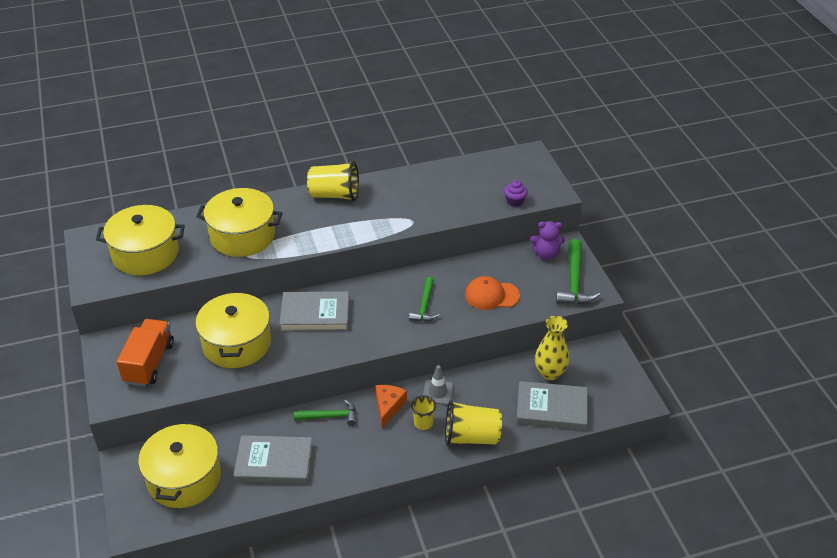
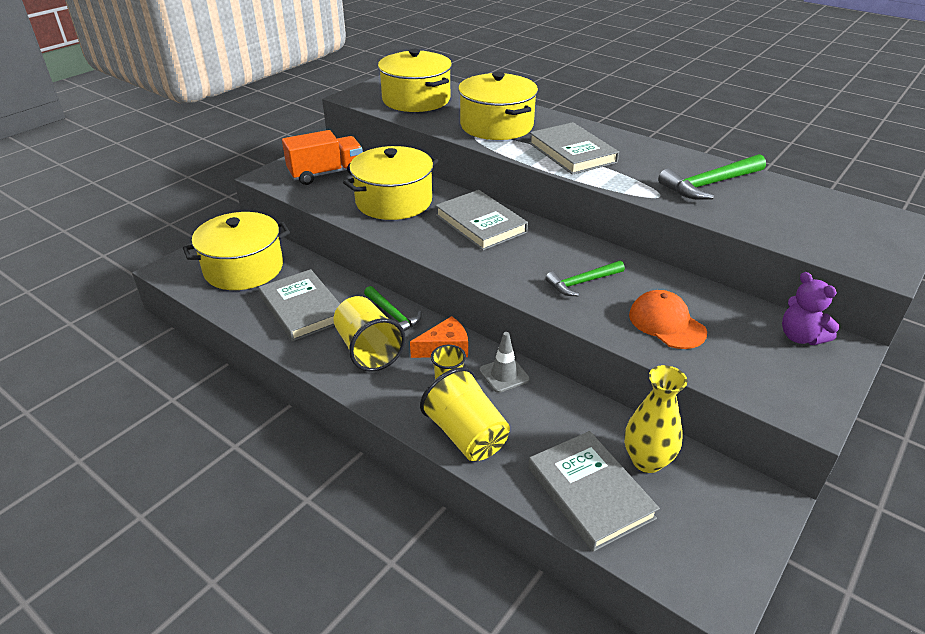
camera: 55 degrees right, 5 degrees down
yellow cup [307,161,359,201] -> yellow cup moved to [333,296,406,372]
purple cupcake [504,180,528,207] -> none
green hammer [556,239,600,304] -> green hammer moved to [658,154,766,200]
none -> grey book [529,122,619,175]

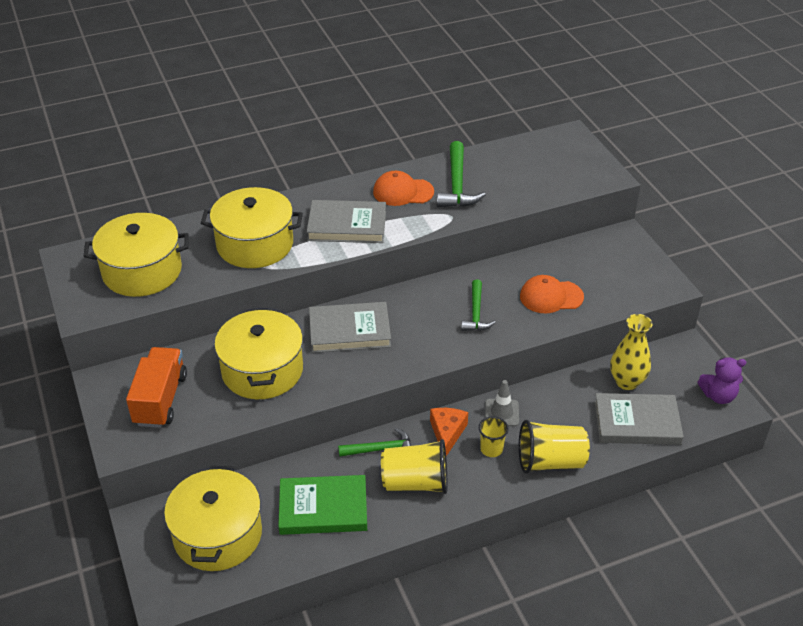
camera: 60 degrees left, 5 degrees up
grey book [259,269,340,341] -> green book [278,475,367,535]
purple teddy bear [782,272,840,345] -> purple teddy bear moved to [698,357,747,404]
none -> orange cap [373,171,434,206]

